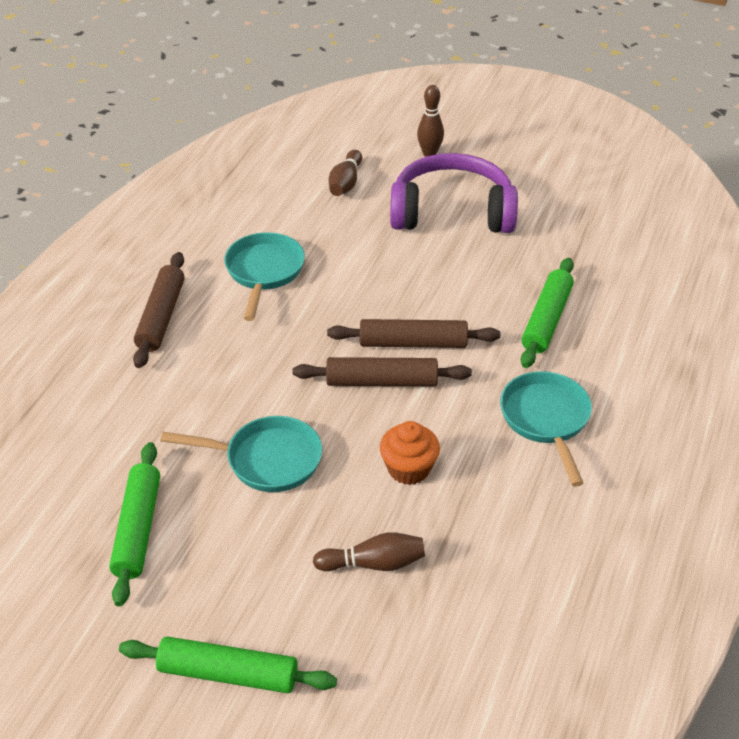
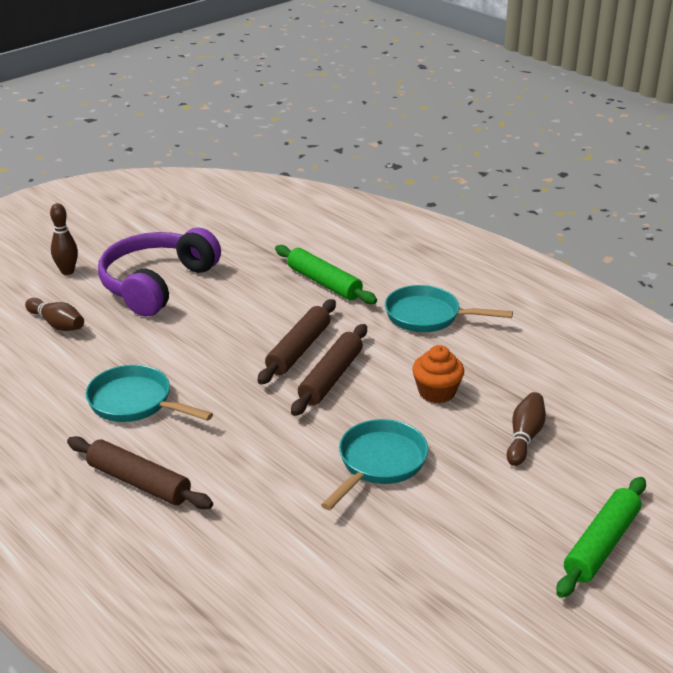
camera: 65 degrees left, 10 degrees down
green rolling pin [109,442,160,606] -> none

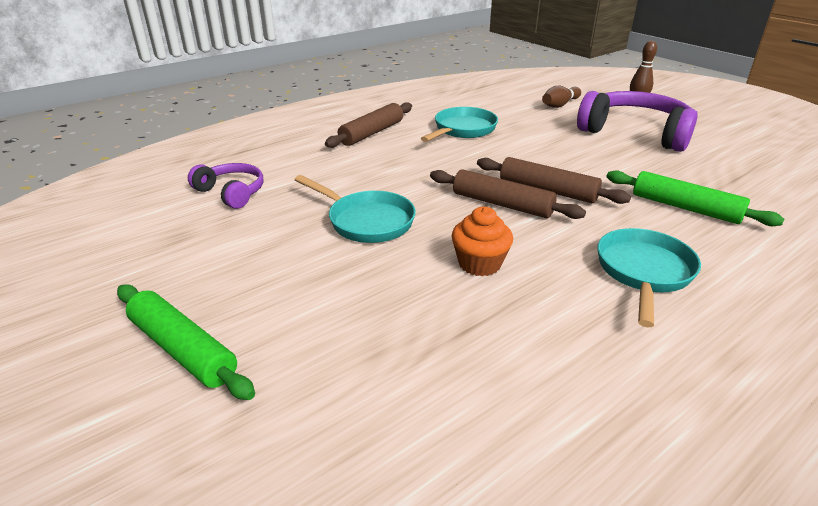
camera: 95 degrees right, 0 degrees up
green rolling pin [275,245,377,304] -> green rolling pin turned 75 degrees clockwise [607,170,784,226]
brown bowling pin [507,392,546,466] -> none
none -> purple headphones [188,163,263,209]

